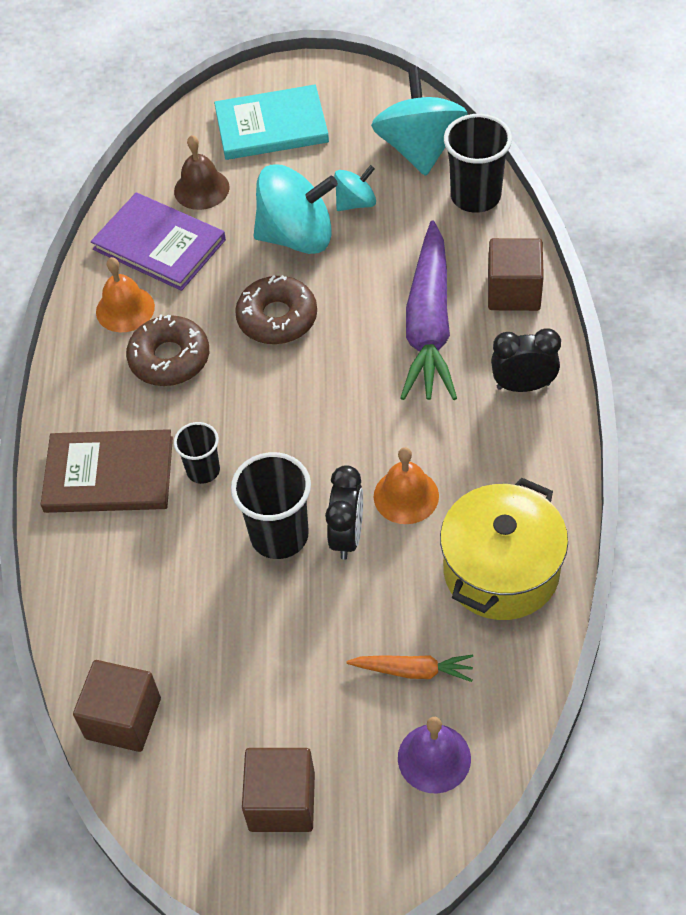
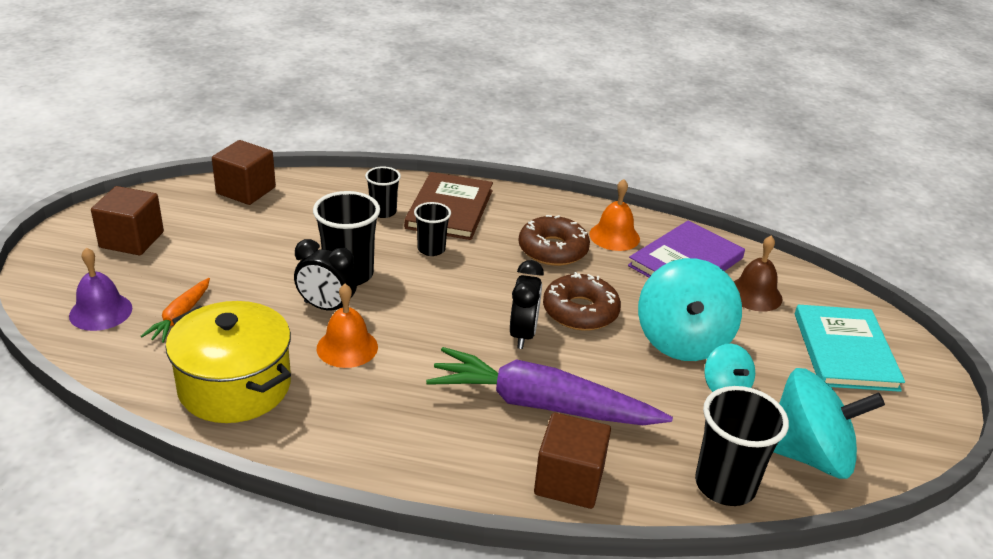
camera: 95 degrees right, 20 degrees down
black clock [491,328,561,392] -> black clock moved to [510,260,544,349]
none -> black cup [365,166,401,218]

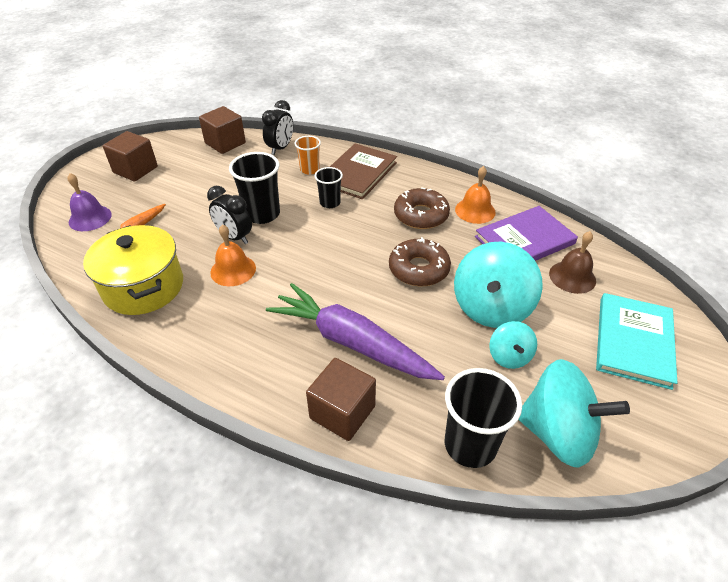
camera: 20 degrees right, 10 degrees up
black cup [365,166,401,218] -> orange cup [295,136,321,175]
black clock [510,260,544,349] -> black clock moved to [262,100,293,155]

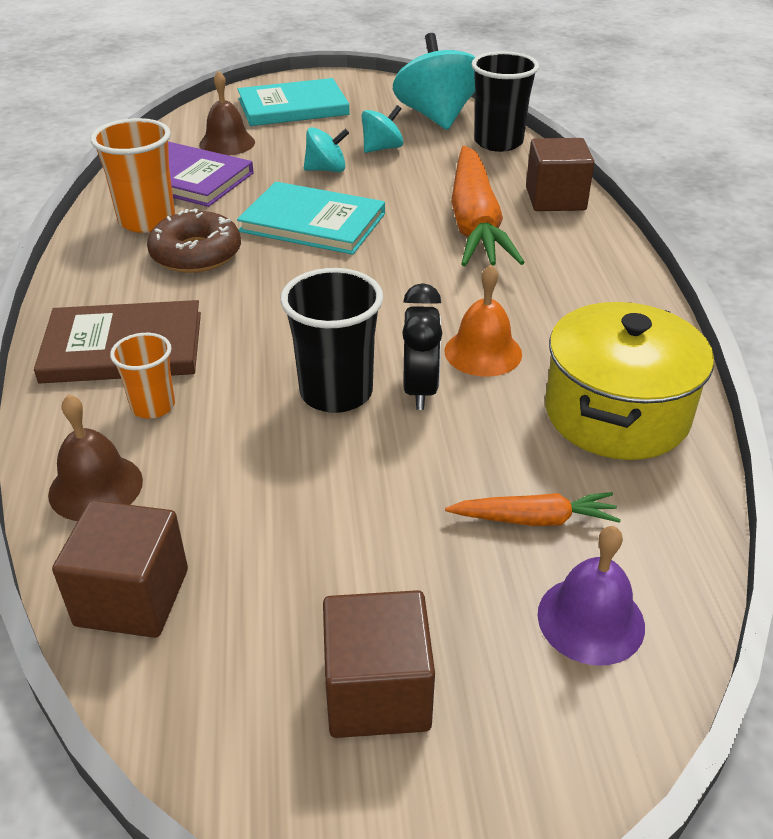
camera: 125 degrees left, 5 degrees down
black clock [262,100,293,155] -> brown bell [48,394,143,521]
purple carrot [266,283,445,380] -> orange carrot [451,146,525,266]
black cup [314,167,343,208] -> none
brown donut [389,237,451,286] -> turquoise book [237,182,385,255]
turquoise spinning top [454,242,543,328] -> turquoise spinning top [304,127,349,172], size x0.53
orange bell [455,166,496,224] -> orange cup [91,118,175,233]

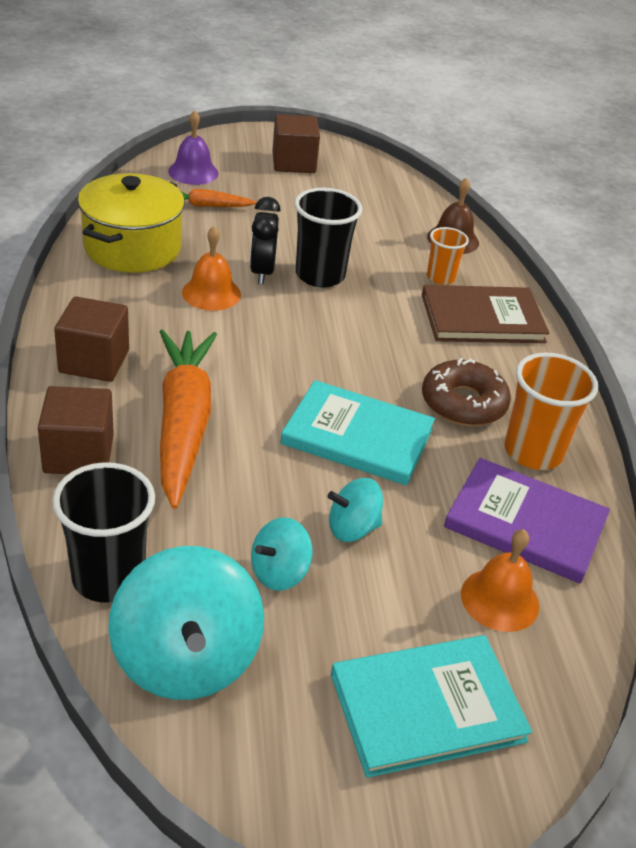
camera: 175 degrees right, 0 degrees up
brown cube [52,500,188,638] -> brown cube moved to [54,296,129,382]
brown bell [199,70,255,156] -> orange bell [461,529,539,632]

